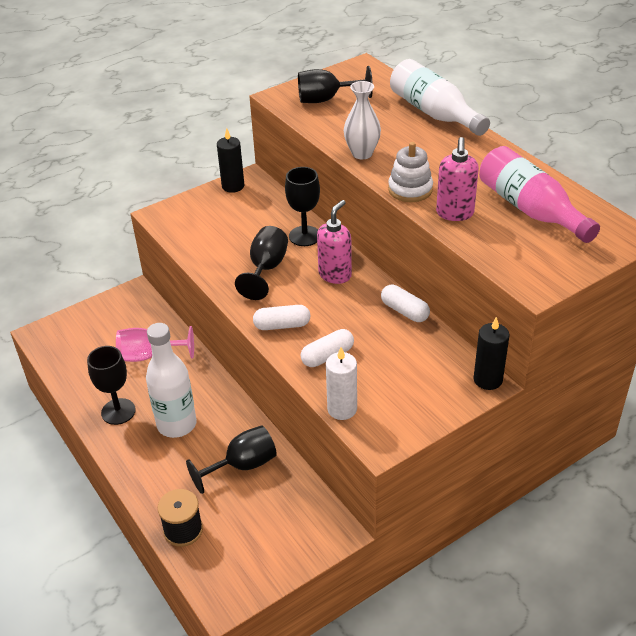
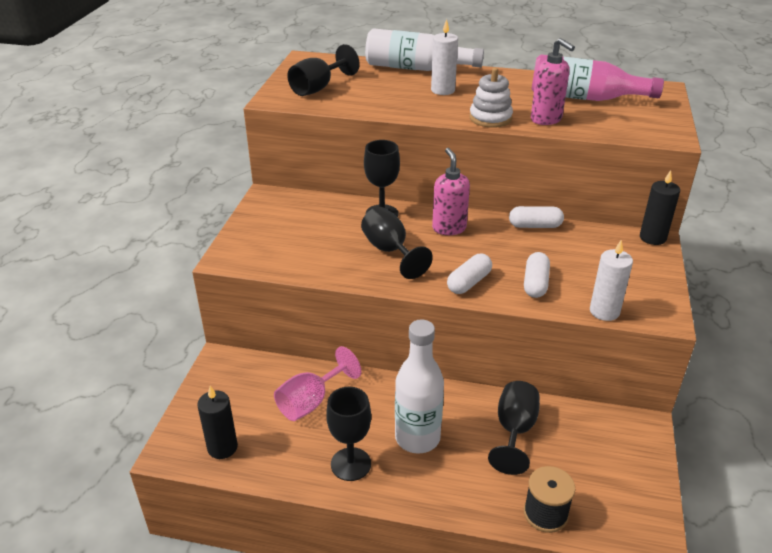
camera: 45 degrees left, 5 degrees down
black candle [217,128,244,193] -> black candle moved to [197,386,238,459]
white vase [344,81,381,159] -> none
none -> white candle [431,19,458,95]

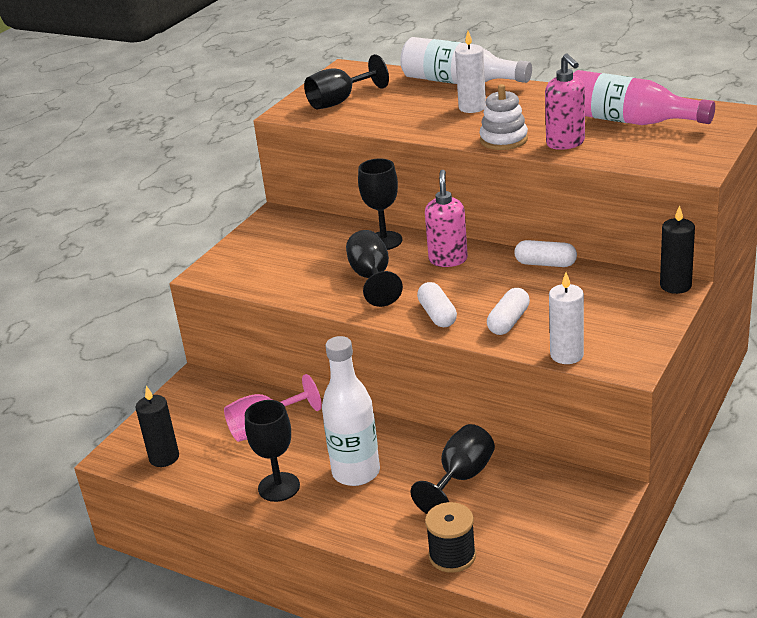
camera: 20 degrees right, 5 degrees down
white capsule [447,254,492,294] -> white capsule turned 75 degrees counterclockwise [417,282,457,327]

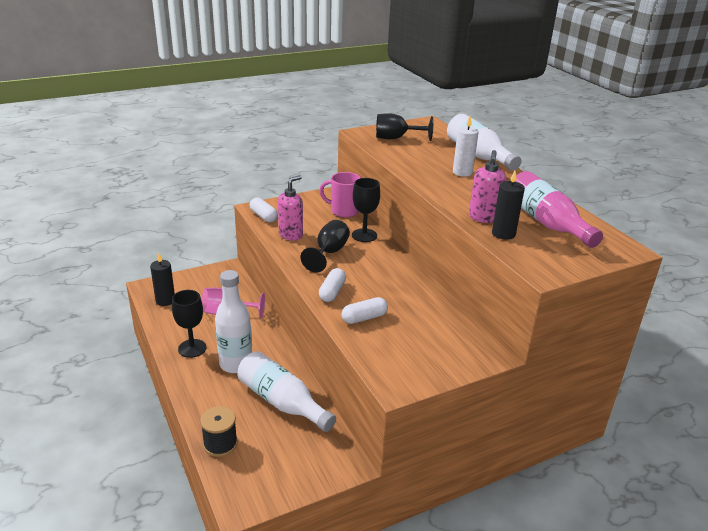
camera: 30 degrees right, 0 degrees up
black goblet [410,424,495,514] -> white bottle [237,351,336,432]
pink soap dispenser [425,169,468,267] -> pink soap dispenser moved to [278,175,303,241]
white stacking toy [479,84,528,150] -> none
white capsule [514,240,577,267] -> white capsule moved to [250,198,278,222]
white candle [549,272,584,364] -> none
black candle [660,205,695,294] -> black candle moved to [492,171,525,240]
none -> pink mug [319,172,361,217]

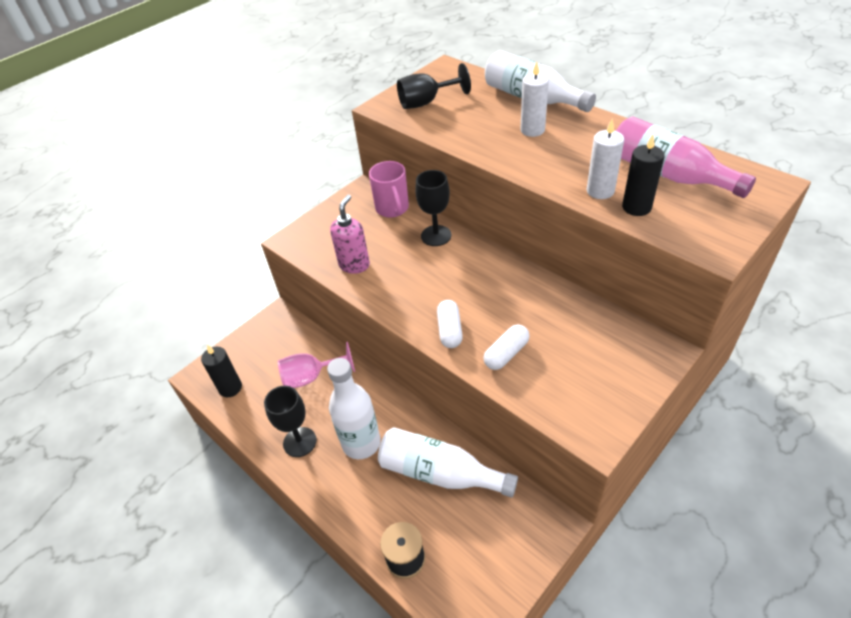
camera: 15 degrees left, 15 degrees up
white capsule [250,198,278,222] -> none
black goblet [301,220,350,273] -> none
pink mug [319,172,361,217] -> pink mug turned 105 degrees counterclockwise [369,161,409,218]
pink soap dispenser [469,150,506,223] -> white candle [587,119,624,199]

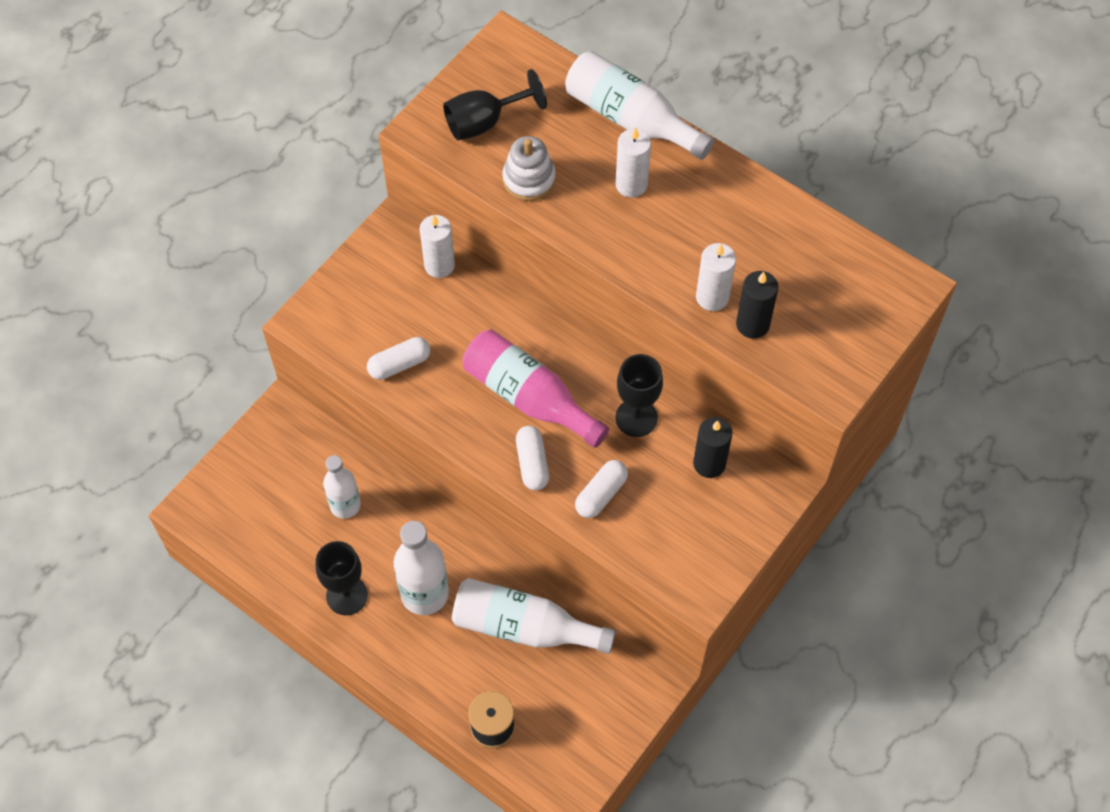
camera: 10 degrees left, 15 degrees up
black candle [201,345,242,397] -> black candle moved to [693,417,732,478]
pink goblet [278,342,355,388] -> white bottle [323,455,361,519]
pink soap dispenser [330,194,370,274] -> white capsule [367,337,430,380]
pink mug [369,161,409,218] -> white candle [420,215,455,278]
black goblet [415,170,451,246] -> black goblet moved to [615,354,663,437]
pink bottle [616,117,756,198] -> pink bottle moved to [463,329,609,448]
none -> white stacking toy [502,136,556,201]

